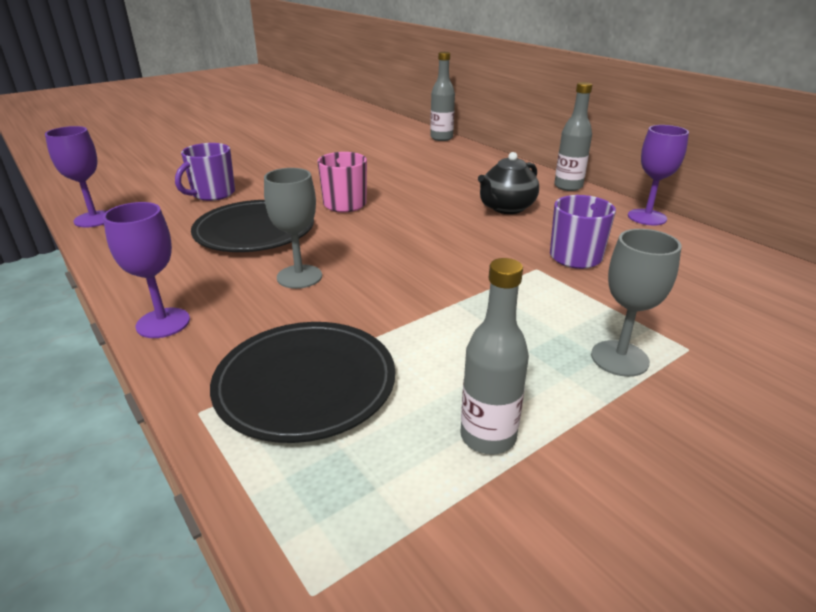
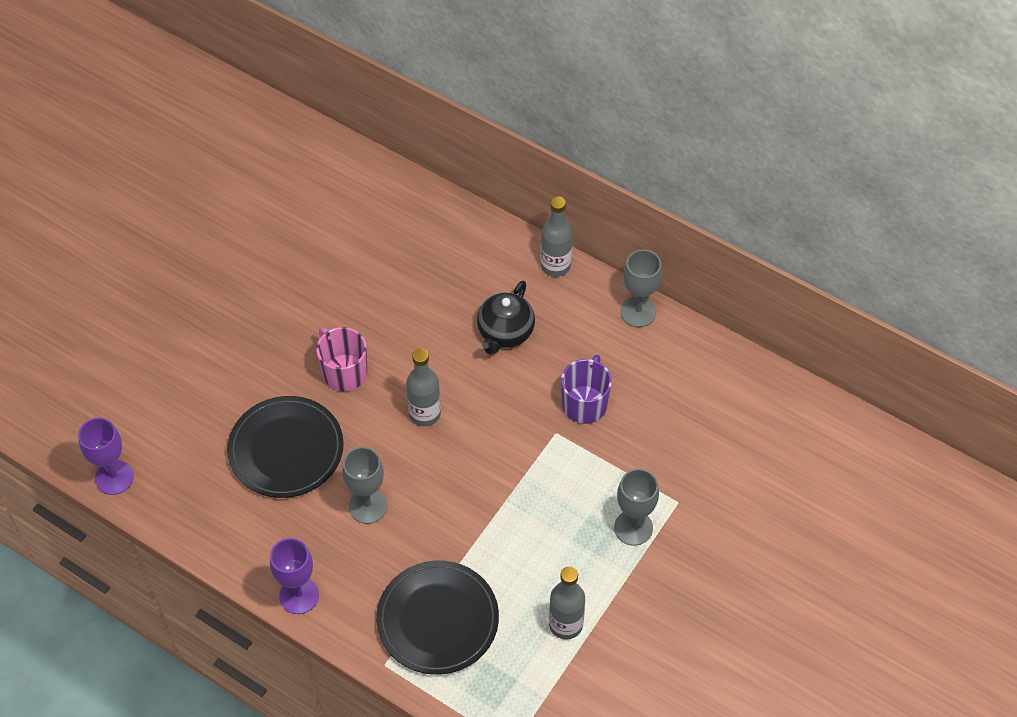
camera: 20 degrees left, 25 degrees up
purple mug [175,143,235,201] -> none
grey bottle [430,52,455,141] -> grey bottle moved to [406,348,441,426]
purple goblet [628,125,689,225] -> grey goblet [620,249,662,327]

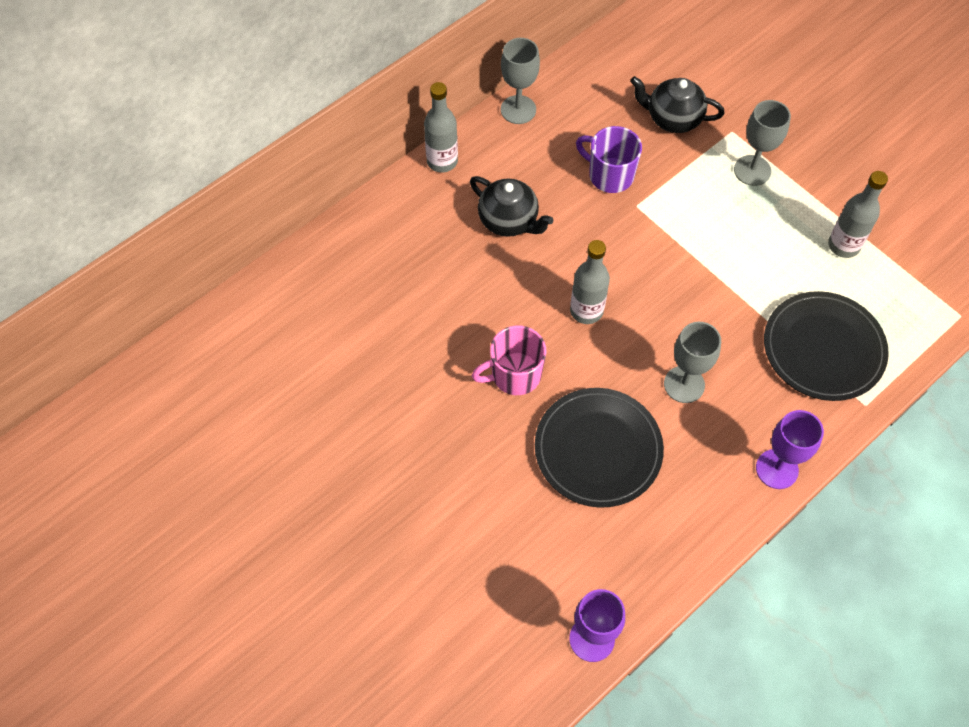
camera: 75 degrees left, 5 degrees up
none -> black teapot [630,76,725,133]

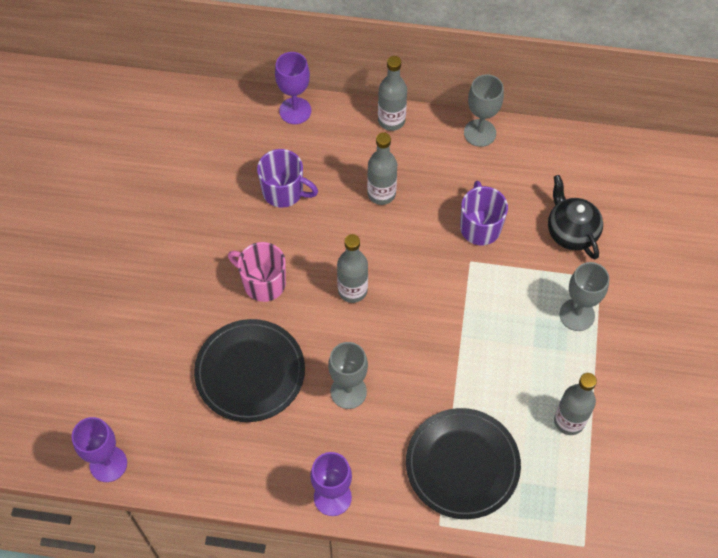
camera: 50 degrees right, 0 degrees up
black teapot [470,176,553,237] -> grey bottle [367,132,397,205]
none -> purple mug [257,149,318,208]
none -> purple goblet [275,52,311,124]

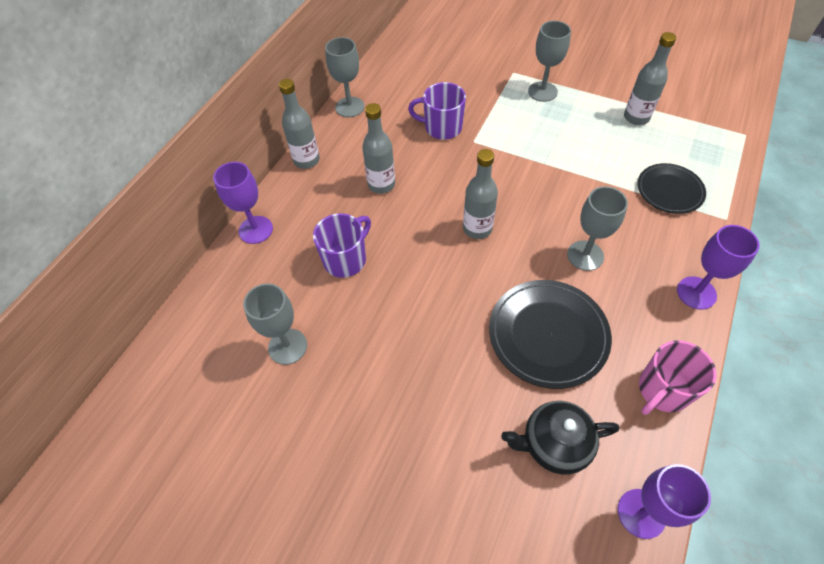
camera: 70 degrees left, 5 degrees down
pink mug [228,242,286,302] -> pink mug moved to [639,340,716,415]
black plate [406,408,521,519] -> black plate [637,163,706,214], size x0.64
black teapot [548,175,603,259] -> black teapot moved to [501,401,619,475]
none -> grey goblet [243,283,307,365]

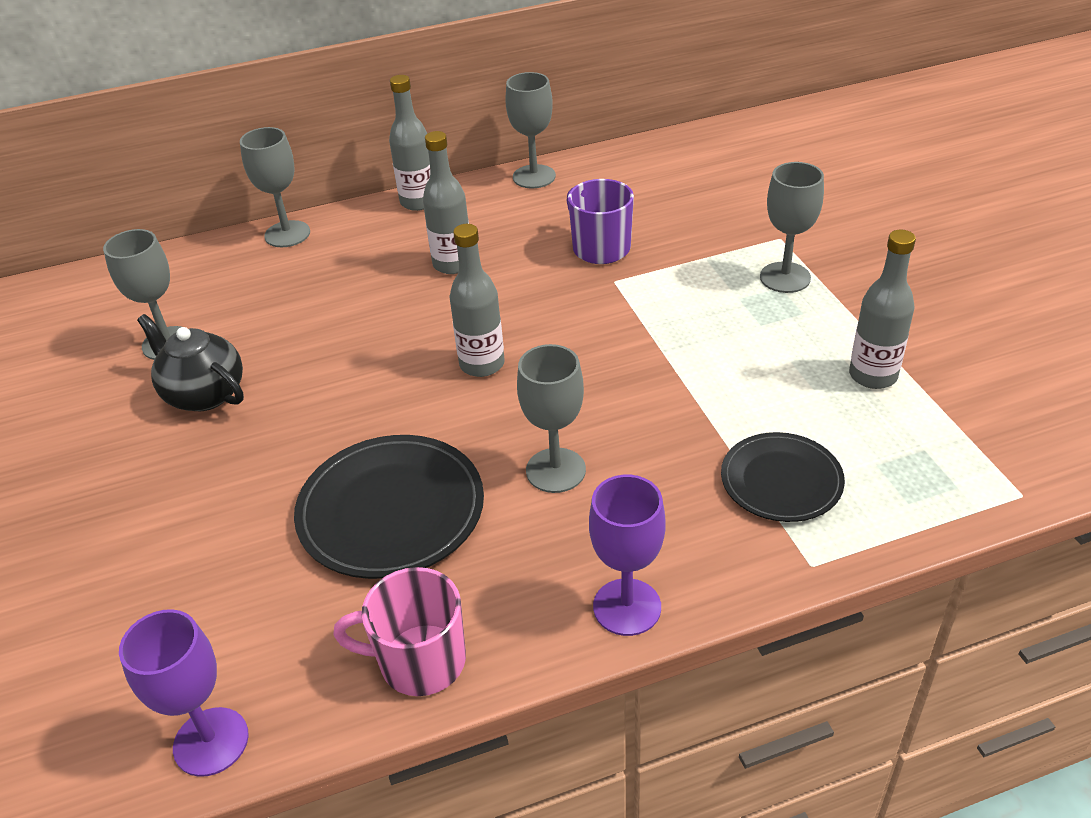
camera: 45 degrees right, 15 degrees down
purple goblet [213,162,273,244] -> grey goblet [240,127,310,247]
purple mug [313,213,371,278] -> none
black teapot [501,401,619,475] -> black teapot moved to [137,314,244,411]

